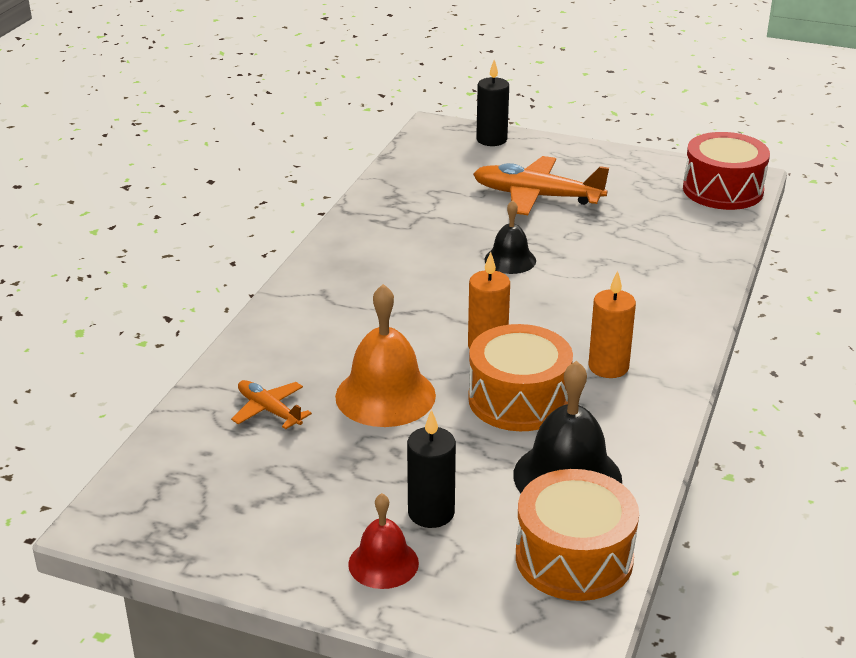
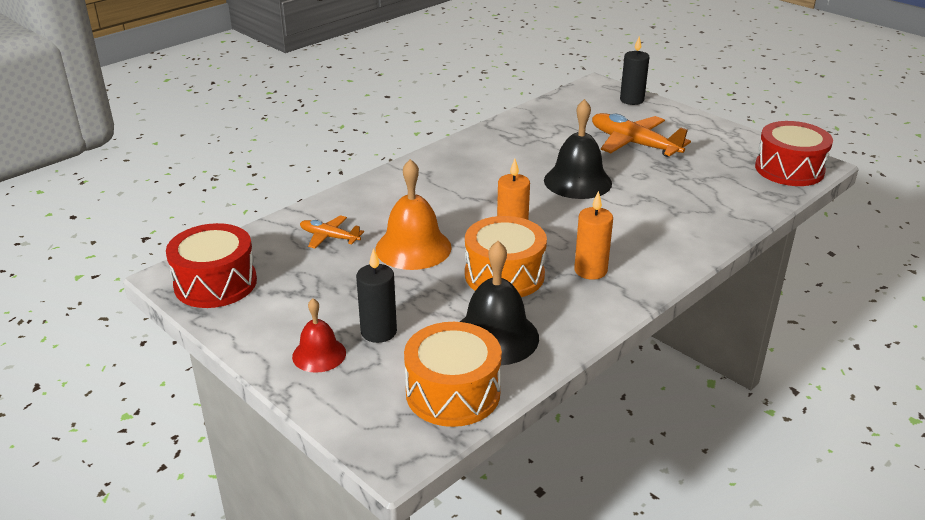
camera: 25 degrees right, 0 degrees up
orange plane [231,380,312,429] -> orange plane turned 45 degrees counterclockwise [300,215,364,248]
black bell [484,200,536,274] -> black bell [544,99,612,199], size x1.67
none -> red drum [166,223,257,308]

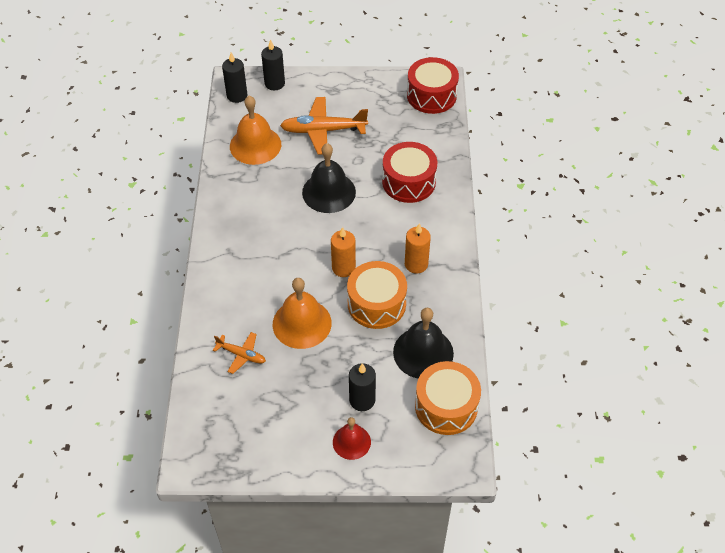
camera: 45 degrees left, 20 degrees up
red drum [166,223,257,308] -> red drum moved to [382,142,437,203]
orange plane [300,215,364,248] -> orange plane turned 135 degrees counterclockwise [213,332,266,374]
none -> black candle [222,52,247,103]
none -> orange bell [230,96,281,165]

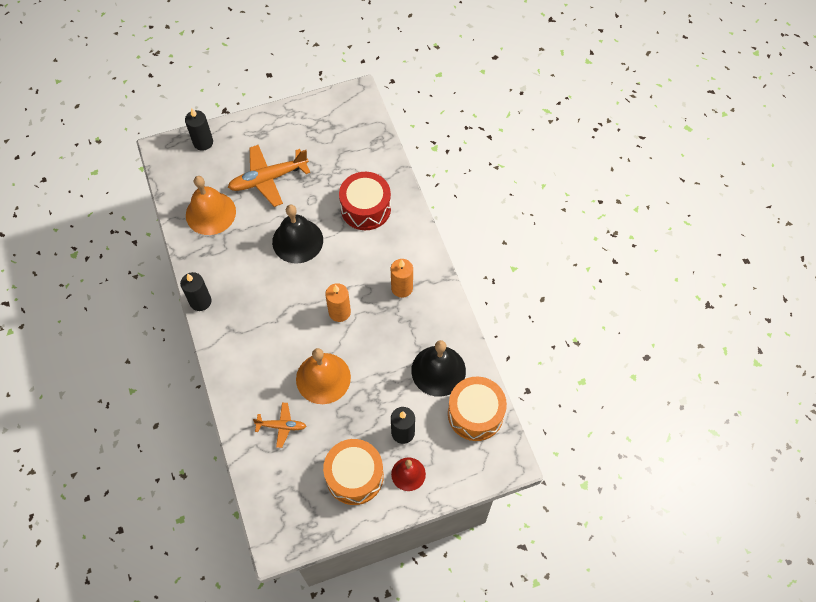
camera: 20 degrees left, 10 degrees up
black candle [222,52,247,103] -> black candle moved to [180,272,211,311]
orange drum [347,261,407,329] -> orange drum moved to [323,439,384,505]
red drum [407,57,459,114] -> none

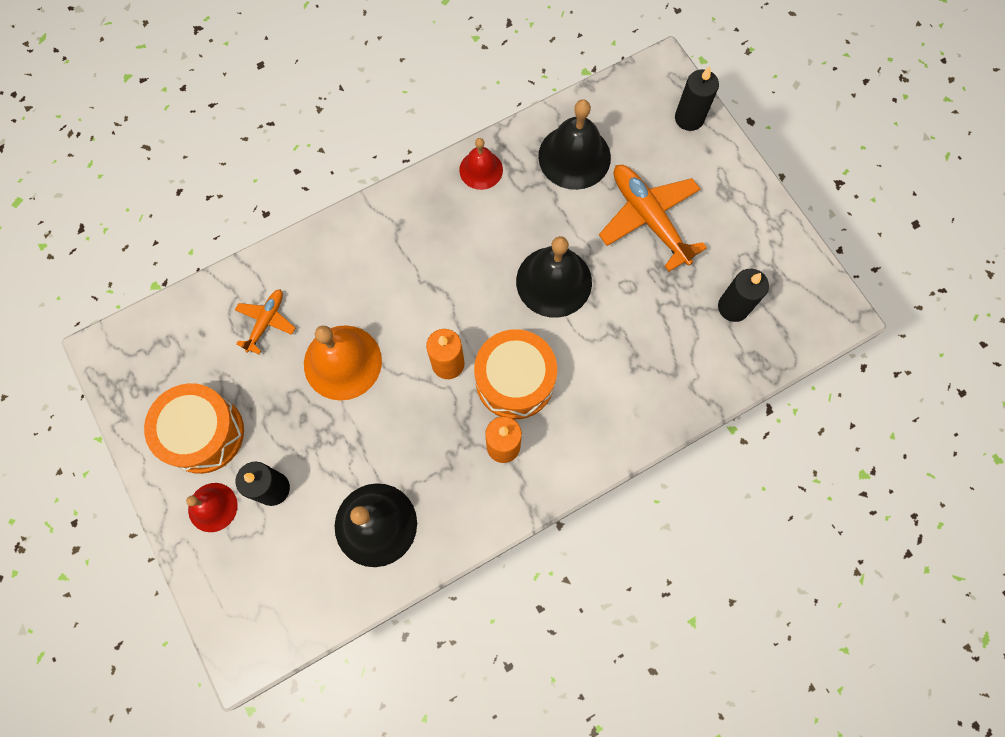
camera: 80 degrees right, 10 degrees up
black candle [180,272,211,311] -> black candle moved to [718,269,769,322]
orange bell [186,176,236,235] -> black bell [538,100,611,190]
orange plane [253,403,306,448] -> orange plane turned 150 degrees counterclockwise [235,289,295,354]
red drum [339,172,391,230] -> none
orange drum [448,377,507,441] -> orange drum moved to [474,329,557,419]
none -> red bell [459,138,503,190]

